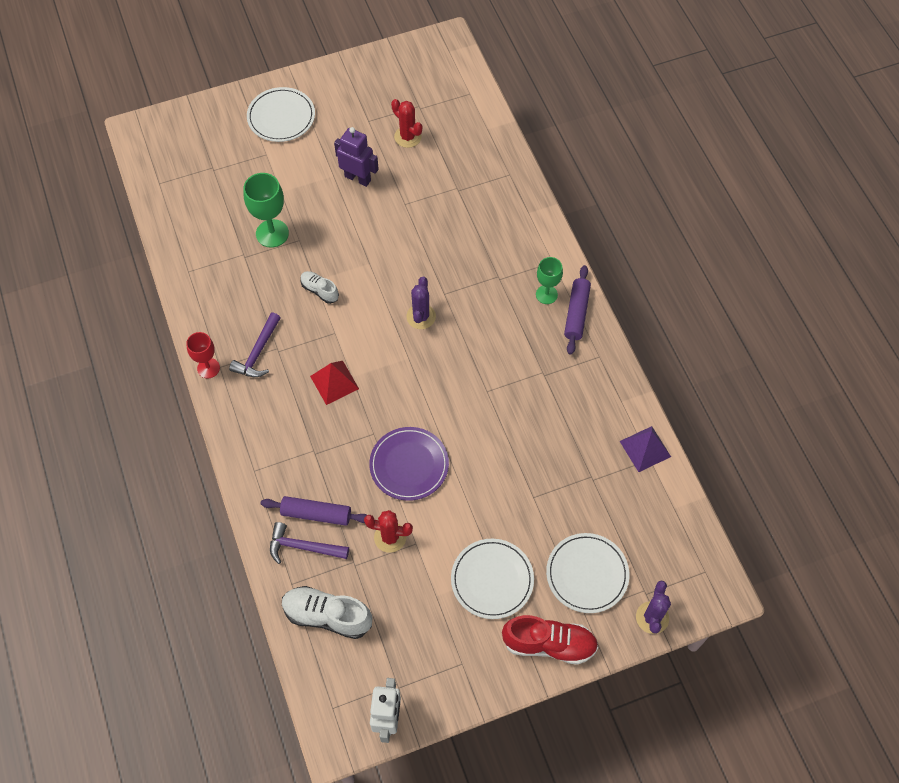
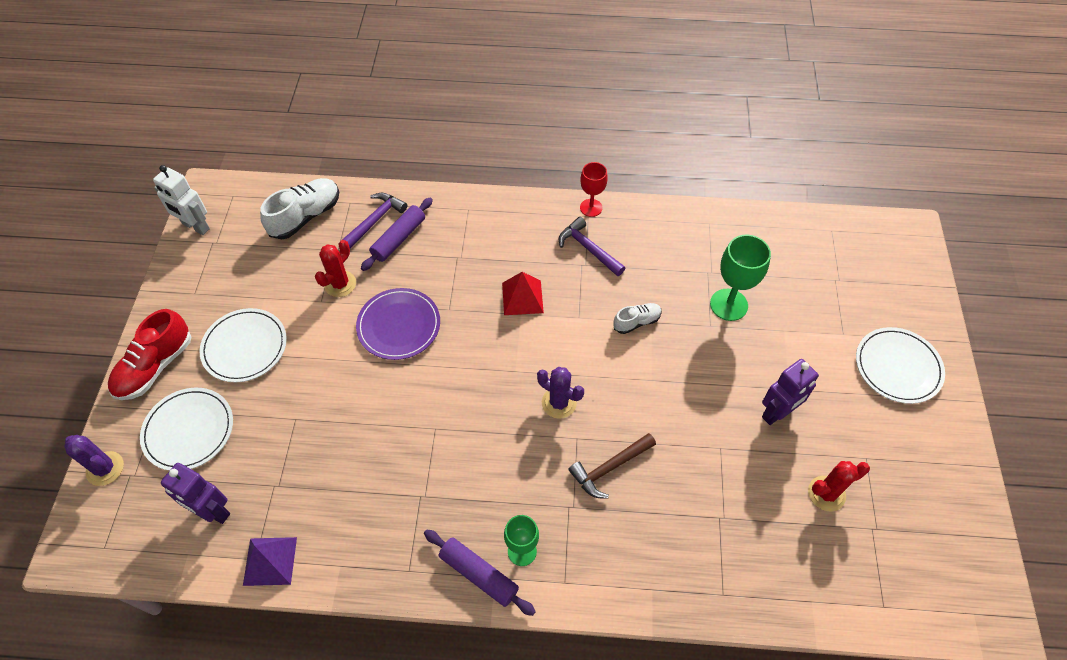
camera: 115 degrees right, 5 degrees down
none -> purple robot [161,463,230,524]
none -> brown hammer [568,433,656,499]

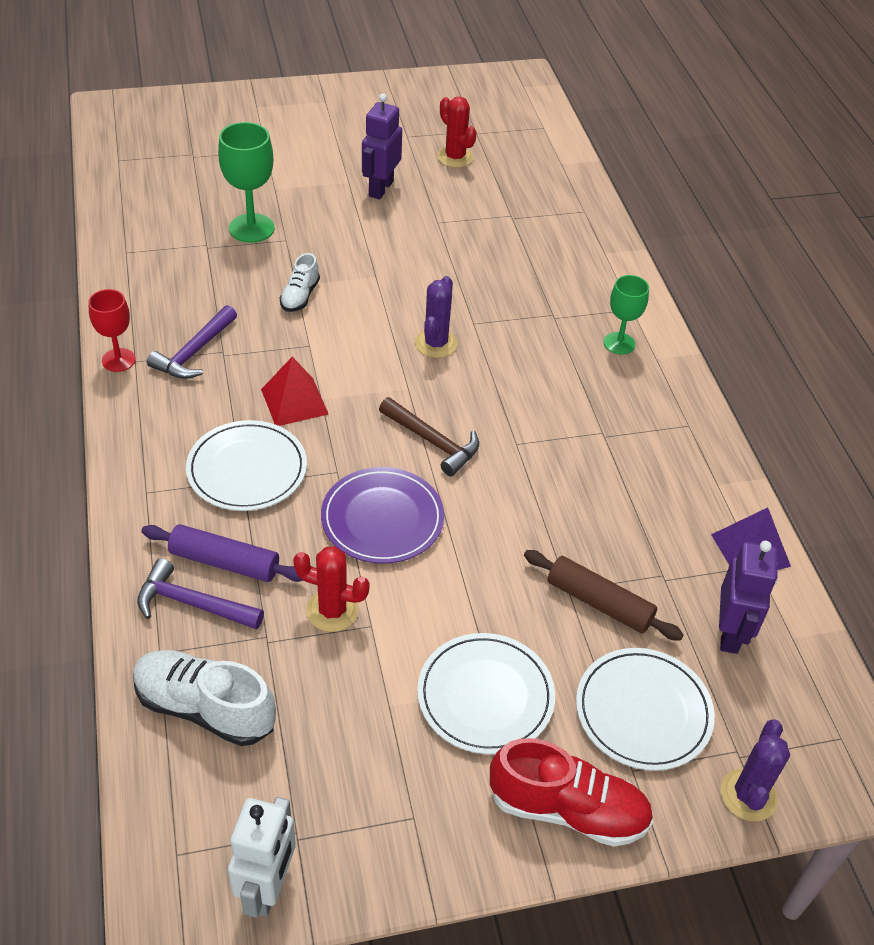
camera: 110 degrees left, 10 degrees down
purple rolling pin [424,530,536,616] -> none
brown hammer [568,433,656,499] -> brown hammer moved to [379,397,479,476]
white shoe [613,303,662,334] -> white shoe turned 120 degrees counterclockwise [280,253,320,312]
purple robot [762,359,819,425] -> purple robot turned 105 degrees counterclockwise [362,93,402,199]
white plate [856,327,945,404] -> white plate moved to [186,420,307,511]
none -> brown rolling pin [524,550,684,641]

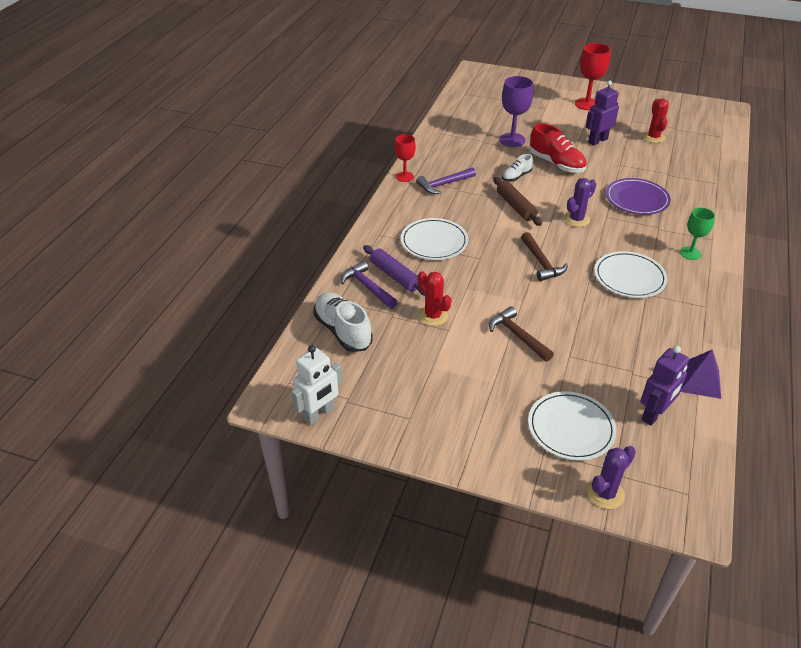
camera: 35 degrees right, 5 degrees down
green goblet [218,122,274,243] -> purple goblet [499,76,533,147]
red pyramid [261,357,328,426] -> none
purple plate [321,467,444,564] -> purple plate moved to [606,178,671,215]
white plate [417,633,555,754] -> white plate moved to [594,251,668,298]
red shoe [489,738,654,847] -> red shoe moved to [529,123,586,173]
brown rolling pin [524,550,684,641] -> brown rolling pin moved to [493,177,542,226]
none -> brown hammer [489,306,554,362]
none -> red goblet [575,43,611,110]

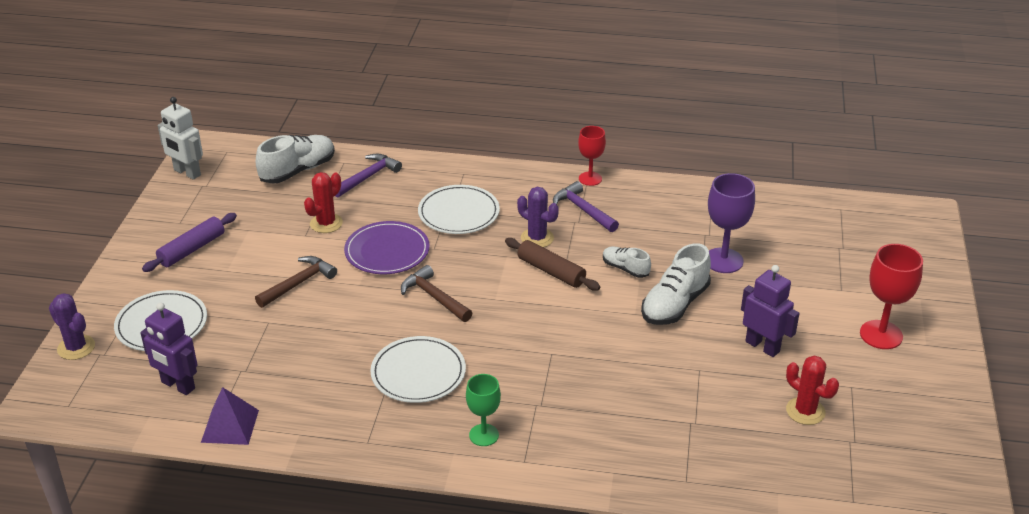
camera: 80 degrees right, 5 degrees down
purple rolling pin [363,245,425,296] -> purple rolling pin moved to [142,213,237,272]
brown rolling pin [493,177,542,226] -> brown rolling pin turned 75 degrees clockwise [505,238,600,291]
brown hammer [521,232,568,281] -> brown hammer turned 75 degrees clockwise [401,265,472,322]
red shoe [529,123,586,173] -> white shoe [641,243,711,325]
purple cactus [564,178,596,227] -> purple cactus moved to [517,187,559,248]
purple plate [606,178,671,215] -> purple plate moved to [344,221,430,274]
red cactus [642,98,669,143] -> red cactus turned 60 degrees clockwise [786,356,839,425]

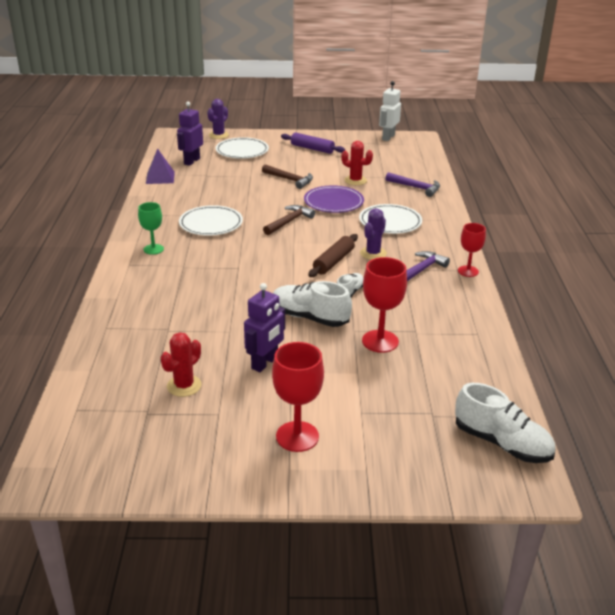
camera: 80 degrees right, 5 degrees down
white shoe [256,135,335,184] -> white shoe moved to [455,383,556,463]
purple goblet [708,173,755,273] -> red goblet [362,257,407,353]

